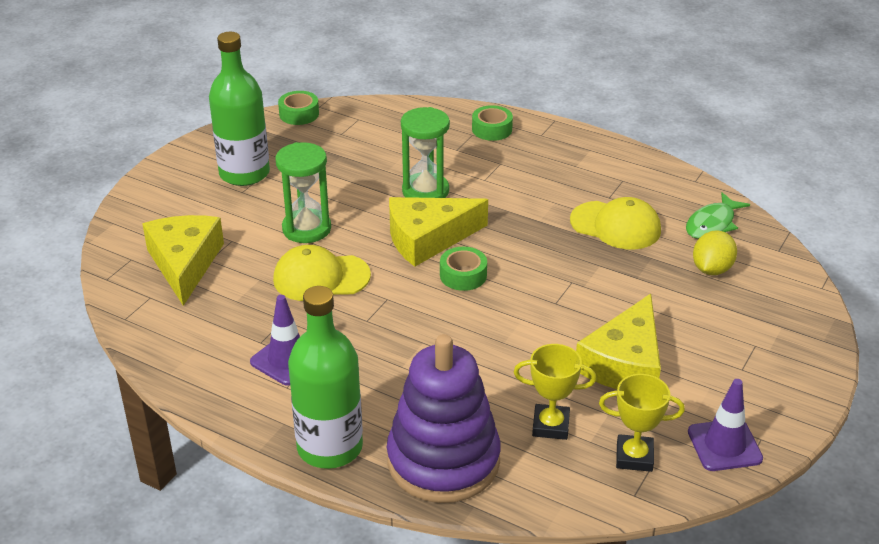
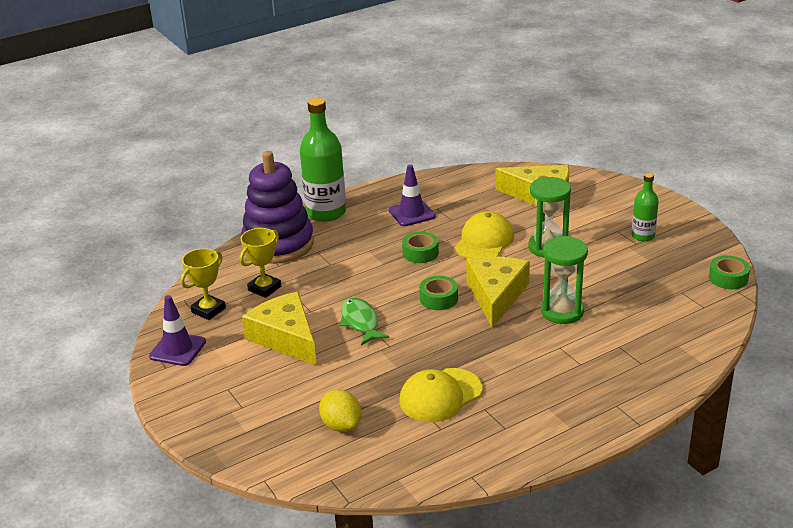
camera: 120 degrees right, 5 degrees down
green bottle [209,32,270,186] -> green bottle [632,173,659,241], size x0.54
green tape [472,105,513,141] -> green tape moved to [402,232,439,263]
green fish [686,192,750,239] -> green fish moved to [340,298,389,346]

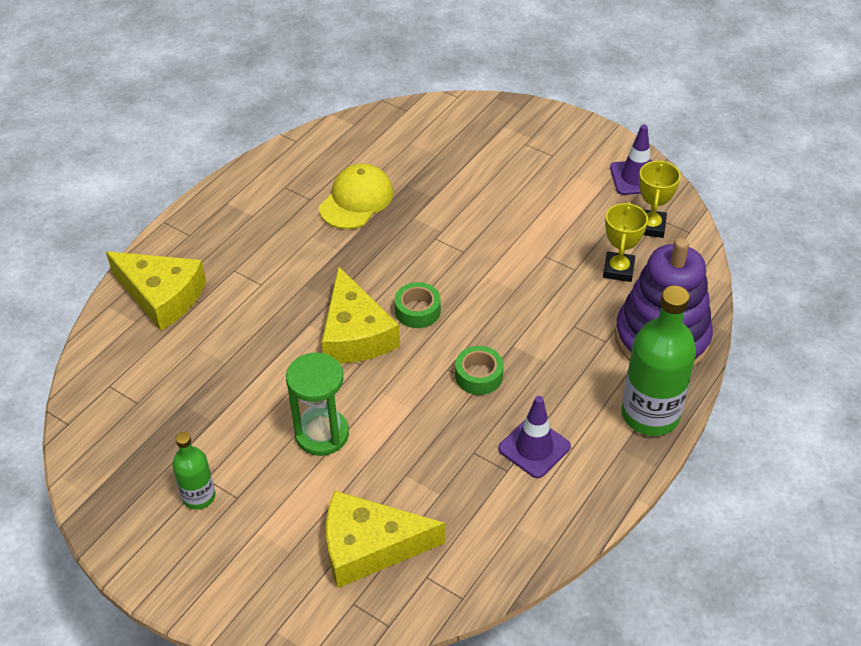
camera: 155 degrees right, 15 degrees up
yellow cheese [242,292,317,365] -> yellow cheese moved to [106,251,206,331]
yellow lemon [319,389,361,432] -> none
green fish [340,298,389,346] -> none
yellow cap [455,211,514,259] -> none
green hourglass [541,236,588,324] -> none
green tape [709,255,750,289] -> none

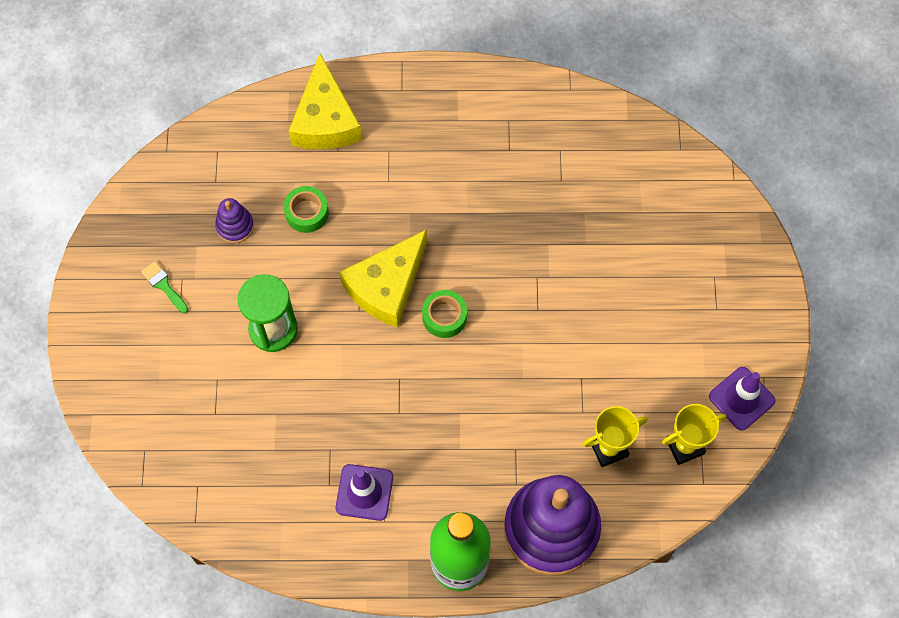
camera: 55 degrees right, 20 degrees up
green bottle [172,432,216,510] -> green brush [141,261,189,313]
yellow cap [319,163,394,229] -> none
yellow cheese [326,491,445,588] -> none
green tape [455,346,504,395] -> green tape moved to [284,186,329,233]
none -> purple stacking toy [215,198,254,243]

